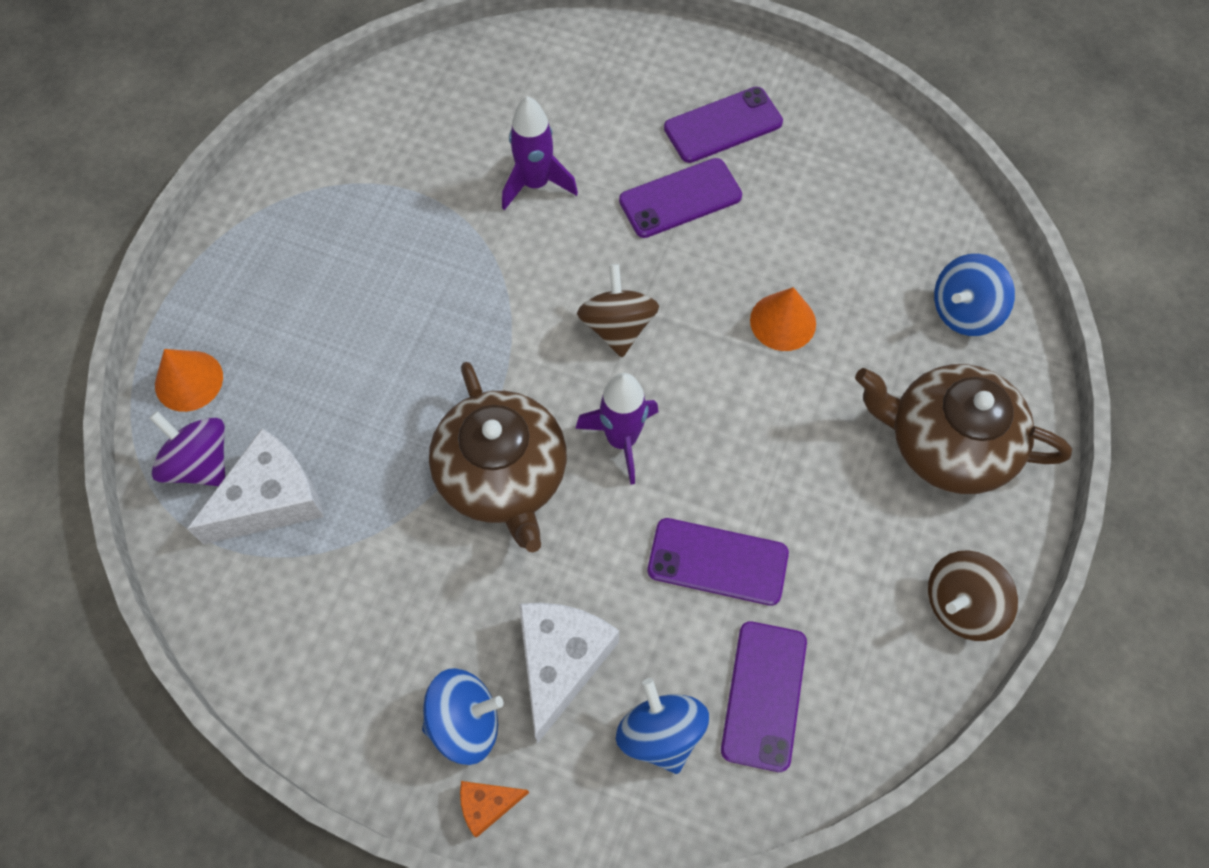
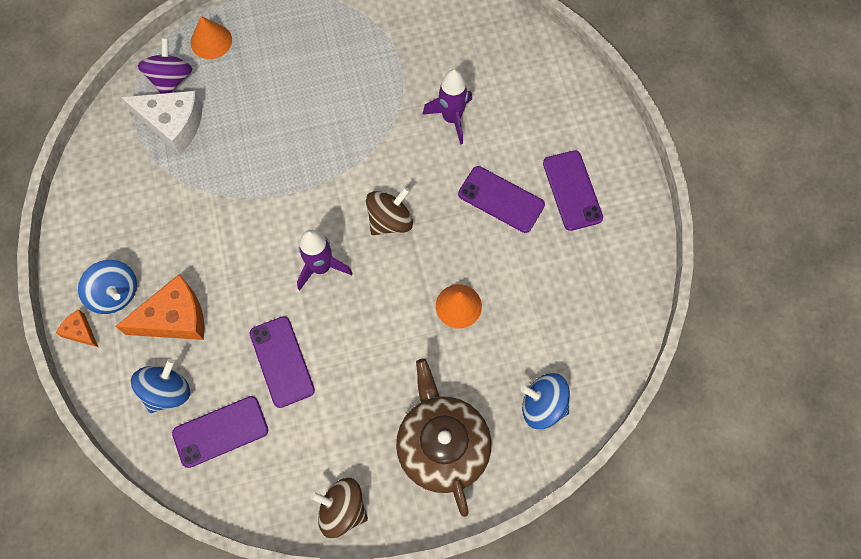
camera: 55 degrees right, 5 degrees up
brown teapot [429,362,567,552] -> none
white cheese [519,602,619,743] -> orange cheese [115,274,205,340]
purple phone [664,87,783,163] -> purple phone turned 45 degrees clockwise [543,150,603,231]

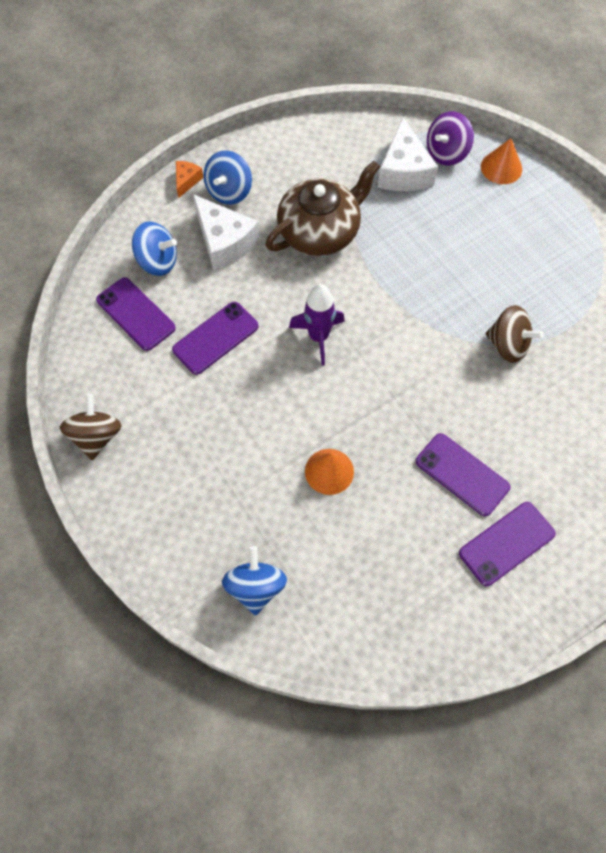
camera: 70 degrees right, 5 degrees down
orange cheese [115,274,205,340] -> white cheese [193,194,260,270]
purple spinning top [138,38,192,94] -> purple spinning top turned 150 degrees clockwise [427,112,474,165]
brown spinning top [366,187,413,235] -> brown spinning top moved to [486,305,544,363]
brown teapot [396,358,491,517] -> brown teapot moved to [265,161,380,256]
purple rocket [422,69,472,145] -> none
purple phone [458,166,545,233] -> purple phone turned 60 degrees counterclockwise [416,433,510,516]

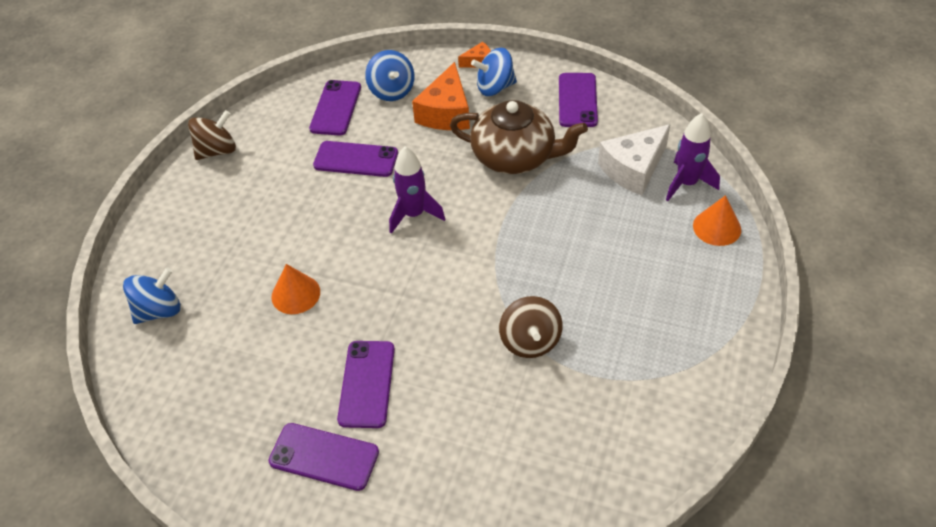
camera: 55 degrees right, 15 degrees down
white cheese [193,194,260,270] -> orange cheese [412,62,470,130]
purple spinning top [427,112,474,165] -> purple rocket [666,113,720,201]
none -> purple phone [559,73,598,127]

